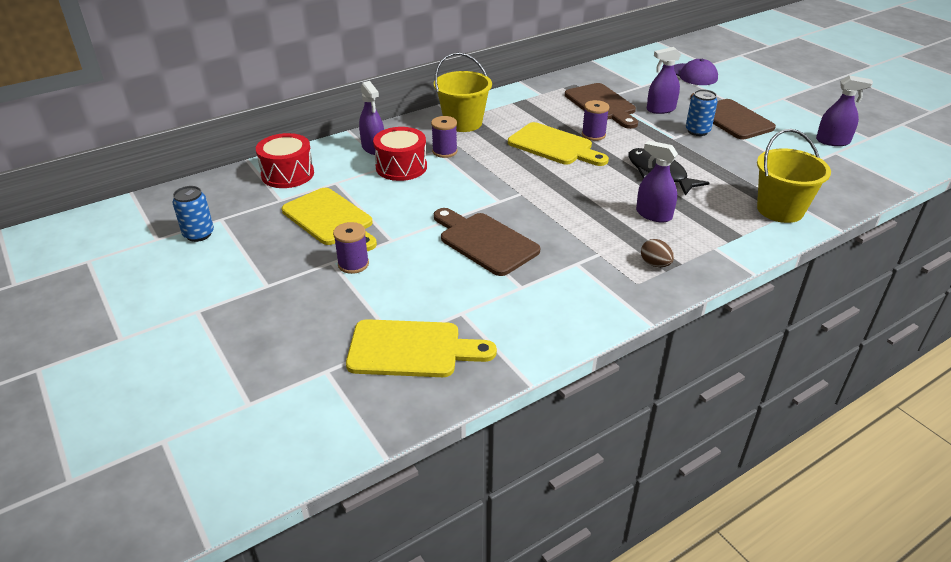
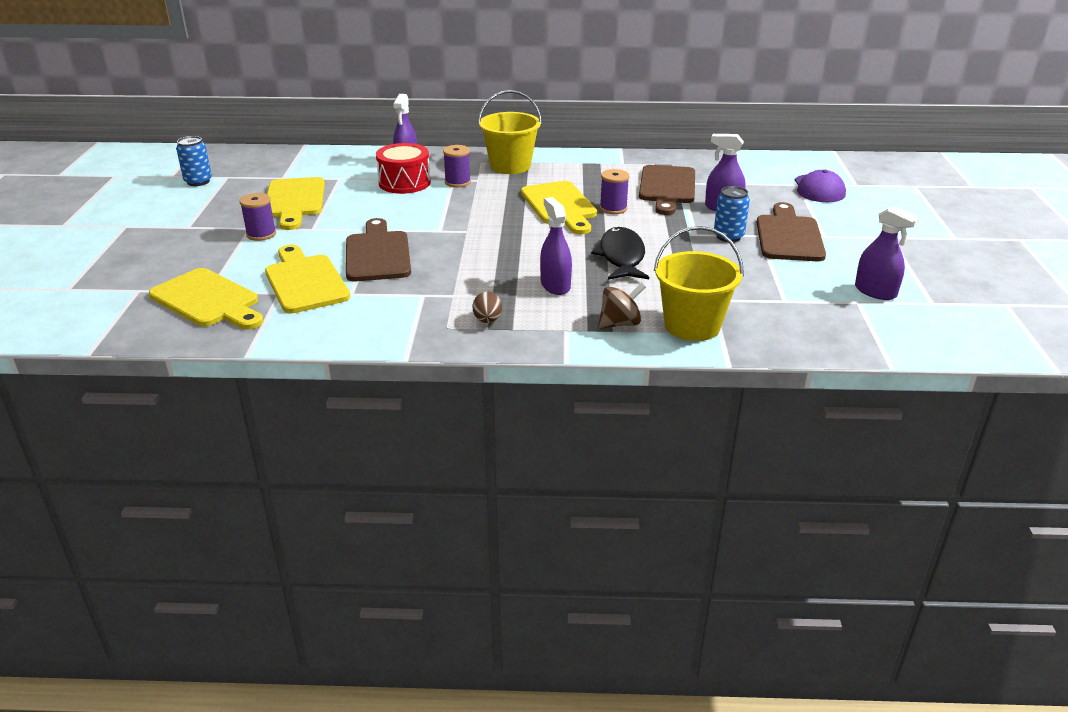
camera: 35 degrees right, 5 degrees down
red drum [256,133,314,188] -> none
none -> yellow cutting board [265,245,350,313]
none -> brown spinning top [598,283,646,329]

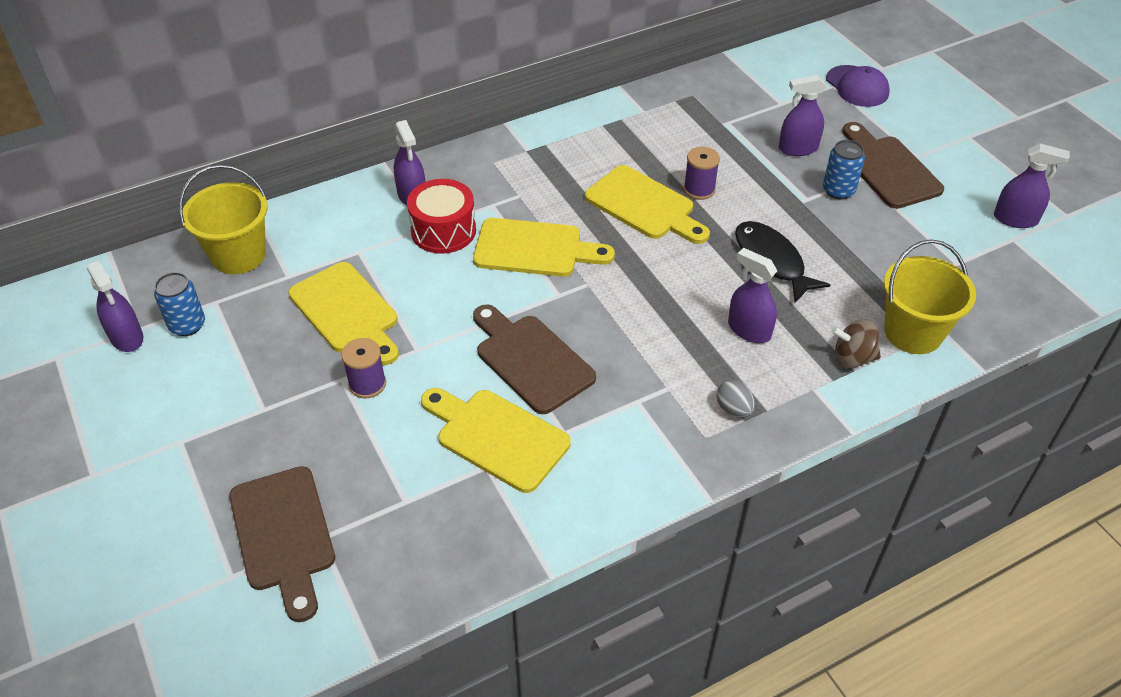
camera: 30 degrees left, 15 degrees up
yellow cutting board [149,268,263,330] -> yellow cutting board moved to [473,218,615,277]
purple spool [443,145,471,187] -> none
brown egg [473,291,502,323] -> grey egg [717,380,755,417]
yellow bucket [478,90,542,174] -> yellow bucket moved to [179,165,268,274]
brown spinning top [598,283,646,329] -> brown spinning top turned 120 degrees counterclockwise [831,319,881,368]
brown cutting board [639,165,695,215] -> brown cutting board moved to [229,466,335,622]
none -> purple spray bottle [87,261,143,352]

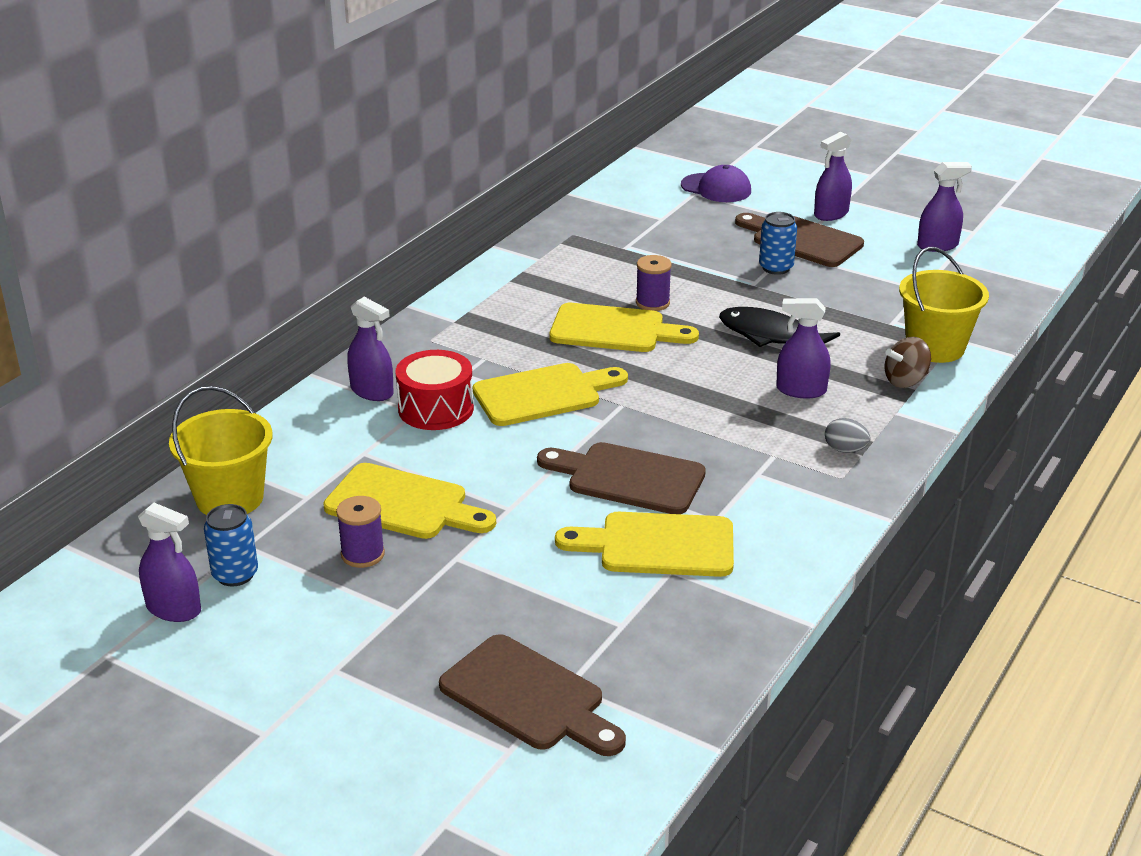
camera: 30 degrees left, 15 degrees down
purple spool [341,338,386,398] -> purple spool moved to [336,496,385,568]
purple spray bottle [779,75,826,156] -> purple spray bottle moved to [814,132,852,221]

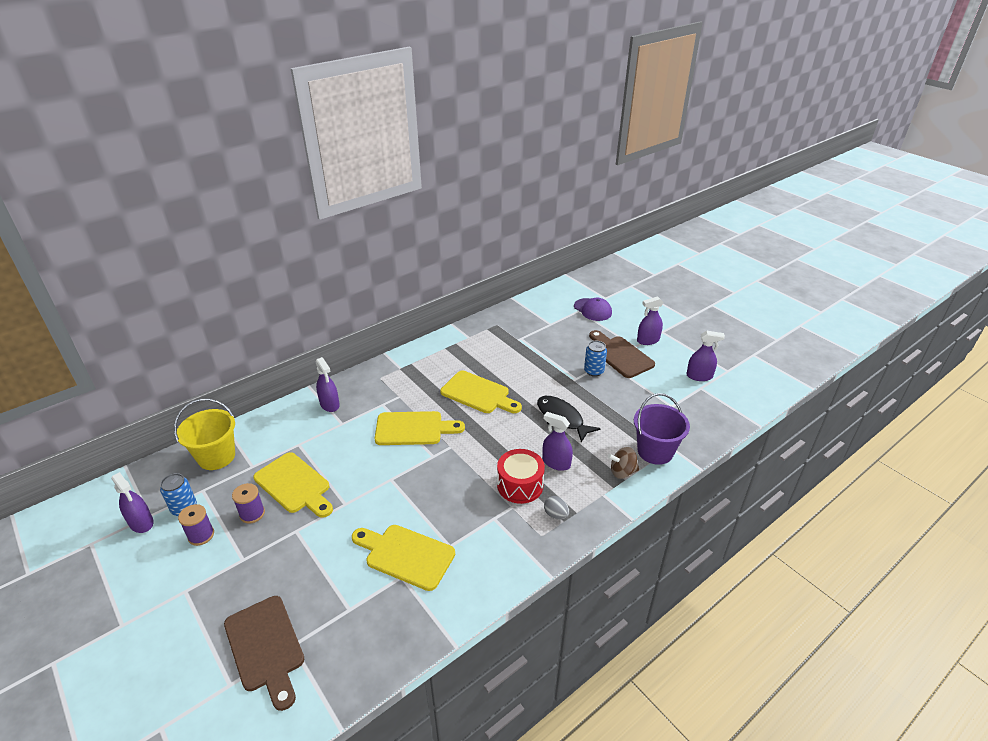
camera: 20 degrees right, 5 degrees up
red drum [395,350,474,430] -> red drum moved to [497,449,545,504]
brown cutting board [537,442,706,514] -> none
purple spool [636,255,672,311] -> purple spool moved to [178,504,214,546]
yellow bucket [899,247,989,363] -> purple bucket [634,393,690,465]

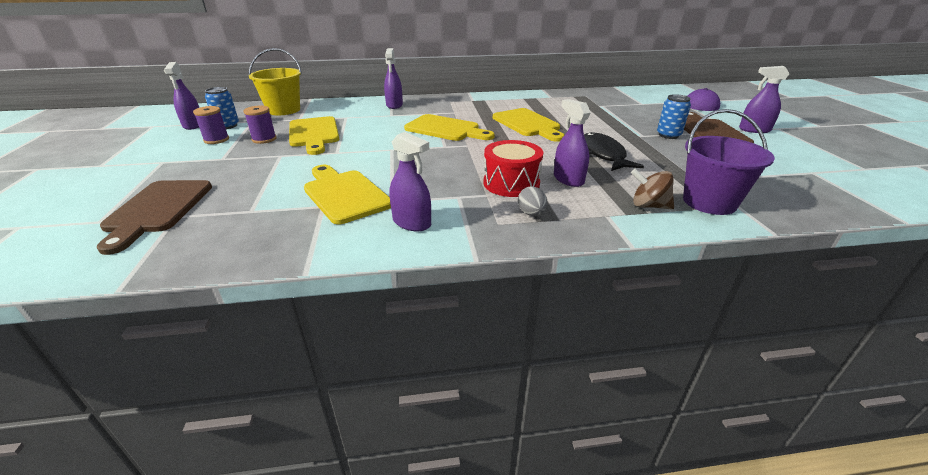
camera: 30 degrees right, 5 degrees down
purple spray bottle [686,331,725,381] -> purple spray bottle moved to [390,132,431,231]

